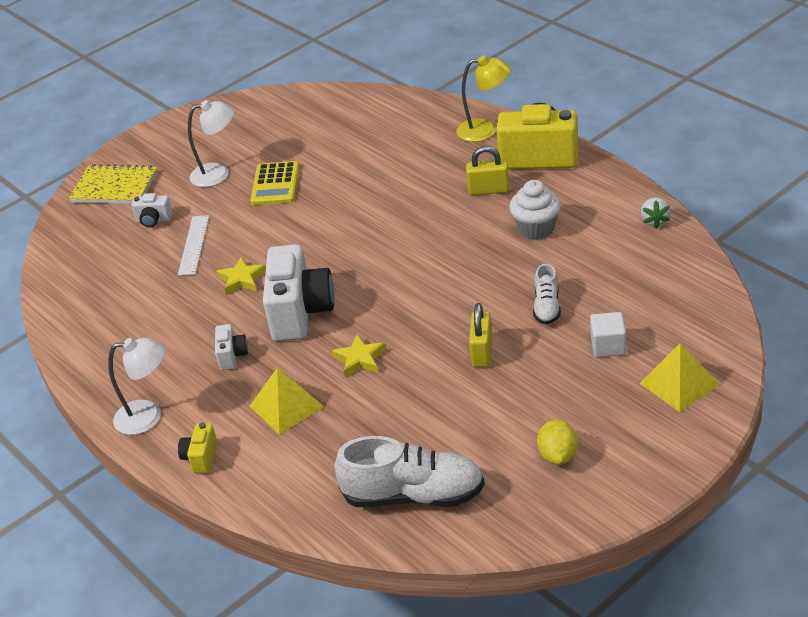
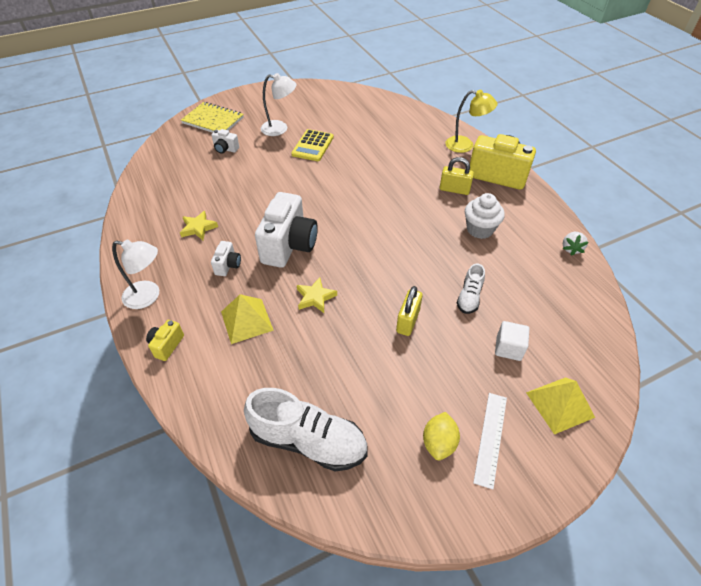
camera: 10 degrees right, 10 degrees up
white ruler [178,215,209,276] -> white ruler moved to [473,393,507,489]
yellow star [216,257,266,295] -> yellow star moved to [180,211,218,240]

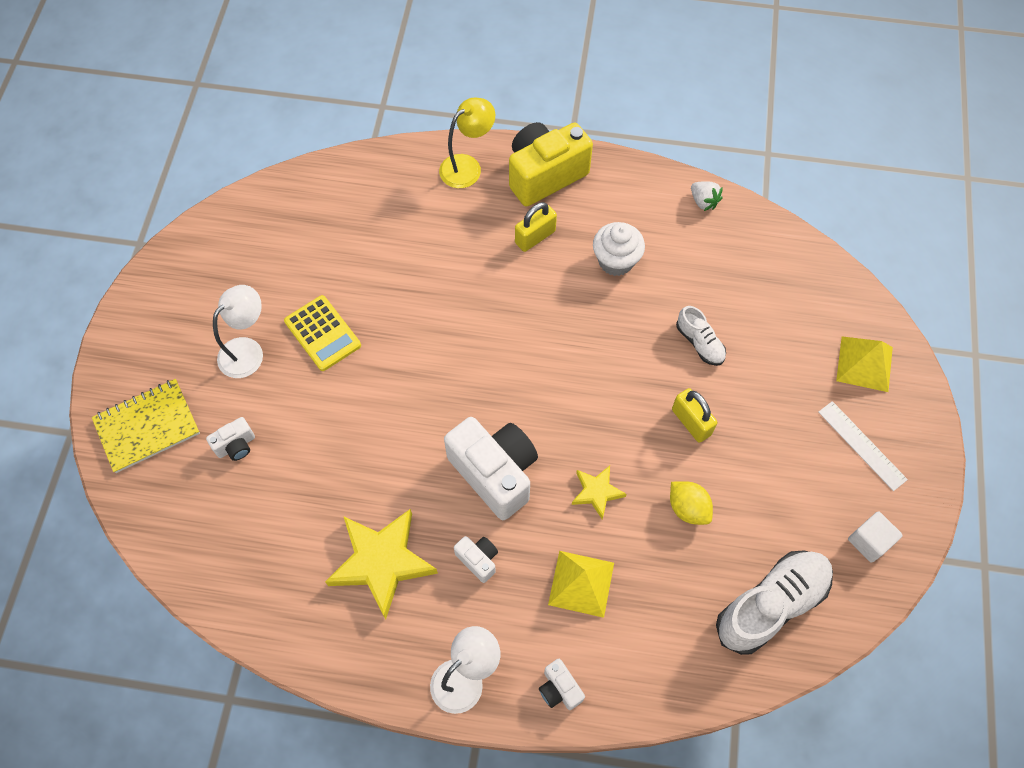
camera: 55 degrees left, 15 degrees up
yellow camera [146,320,184,361] -> white camera [539,659,585,710]
yellow star [180,211,218,240] -> yellow star [325,509,438,619], size x1.93
yellow lemon [423,412,460,460] -> yellow lemon moved to [670,481,713,525]
white cube [495,321,529,361] -> white cube moved to [848,512,903,563]

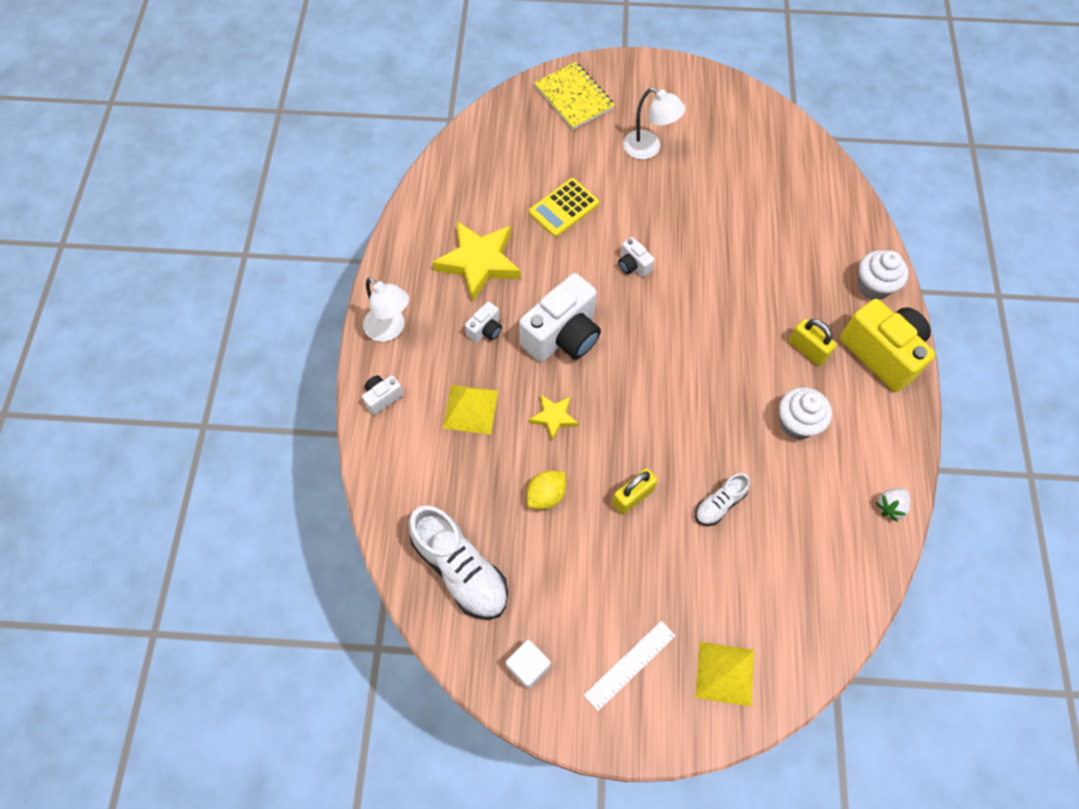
camera: 85 degrees right, 0 degrees up
white camera [206,417,255,461] -> white camera moved to [618,237,655,277]
yellow calculator [284,295,361,371] -> yellow calculator moved to [529,178,599,237]
yellow lamp [439,98,495,188] -> white cupcake [857,250,909,300]

